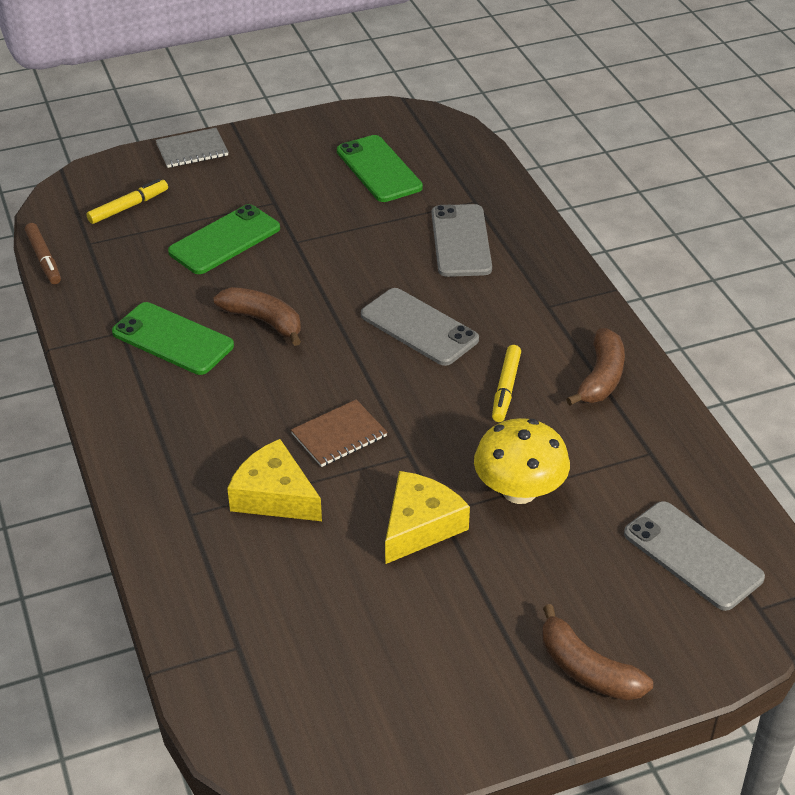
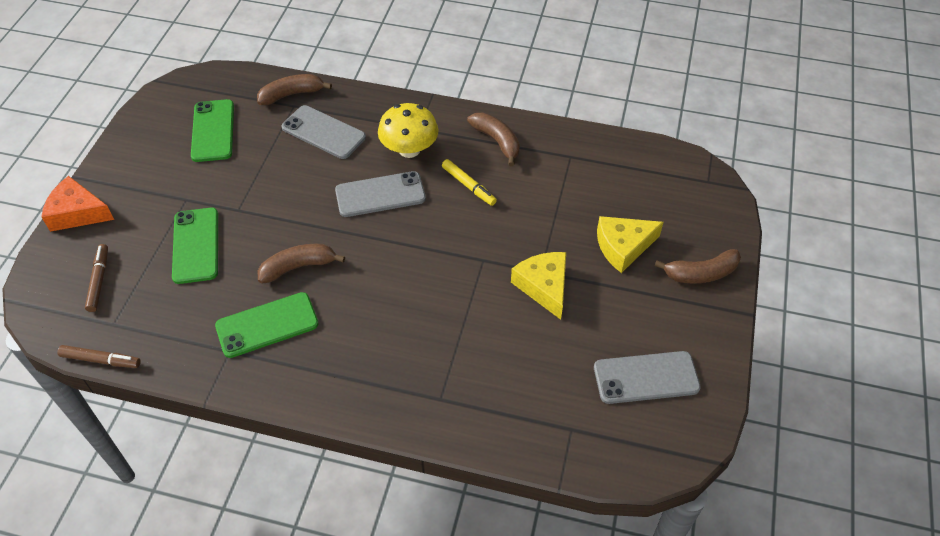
camera: 55 degrees left, 10 degrees up
yellow marker [86,179,168,224] -> brown marker [85,244,108,312]
grey notebook [156,128,228,168] -> orange cheese [42,176,114,232]
yellow cheese [227,439,322,521] -> yellow cheese moved to [597,216,663,273]
brown notebook [291,400,388,467] -> none
green phone [337,135,423,202] -> green phone turned 75 degrees clockwise [191,99,234,162]
yellow mushroom [474,418,570,504] -> yellow mushroom moved to [378,103,439,158]
grey phone [624,501,765,611] -> grey phone moved to [594,351,701,404]
none -> brown banana [257,74,332,105]

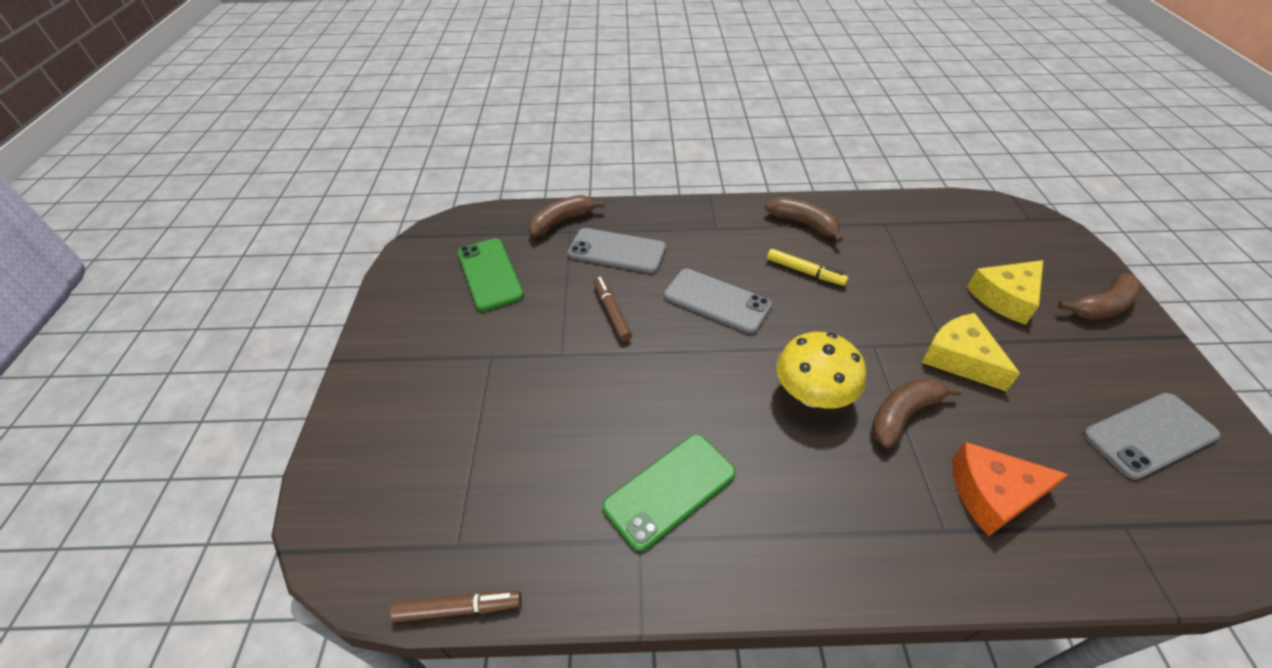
camera: 15 degrees left, 5 degrees down
orange cheese [42,176,114,232] -> orange cheese moved to [952,442,1069,536]
brown marker [85,244,108,312] -> brown marker moved to [594,276,632,341]
green phone [172,208,218,284] -> none
brown banana [258,244,345,284] -> brown banana moved to [871,378,962,448]
grey phone [335,171,426,217] -> grey phone turned 60 degrees clockwise [664,269,772,334]
yellow mushroom [378,103,439,158] -> yellow mushroom moved to [776,332,866,409]

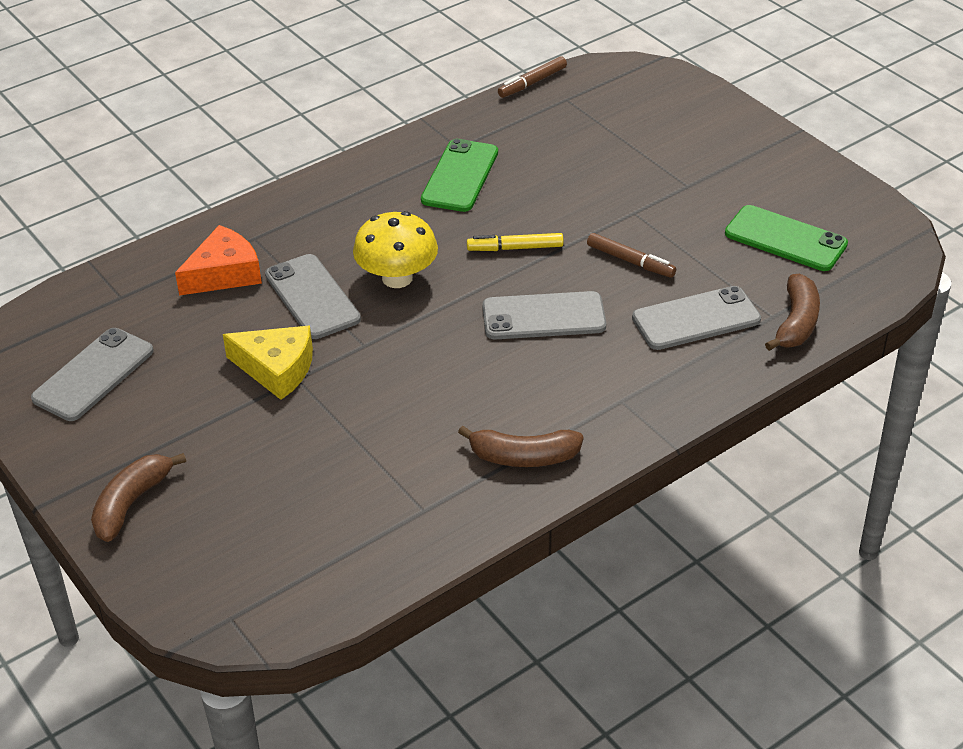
camera: 145 degrees right, 5 degrees down
yellow marker [767,249,848,286] -> yellow marker moved to [467,233,563,251]
brown banana [871,378,962,448] -> grey phone [265,254,361,339]
yellow cheese [966,260,1043,325] -> none

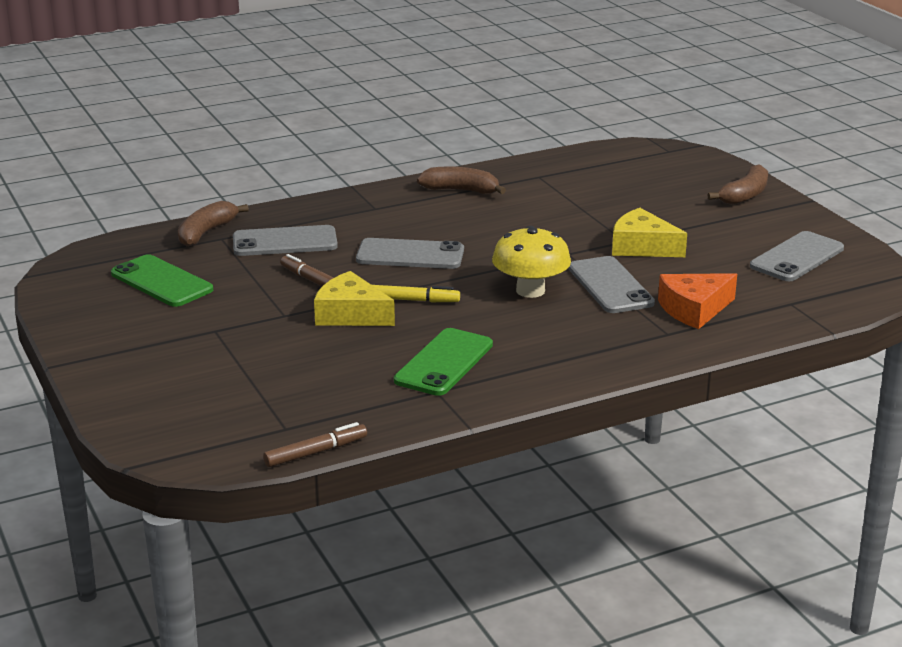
camera: 170 degrees left, 15 degrees down
none -> yellow cheese [314,271,395,326]

